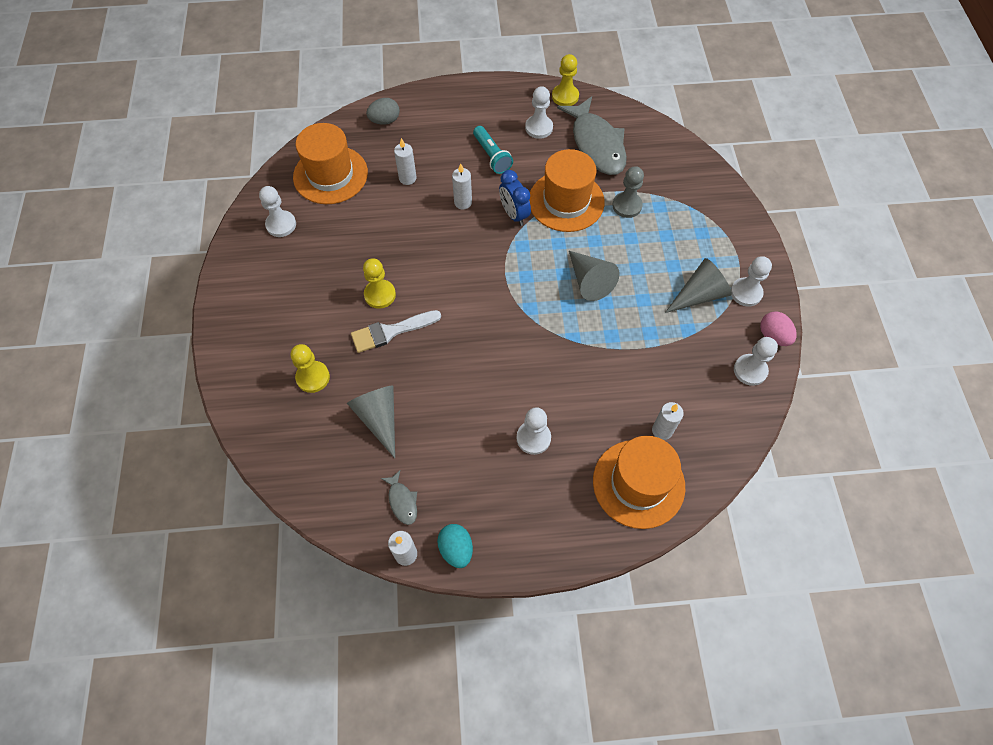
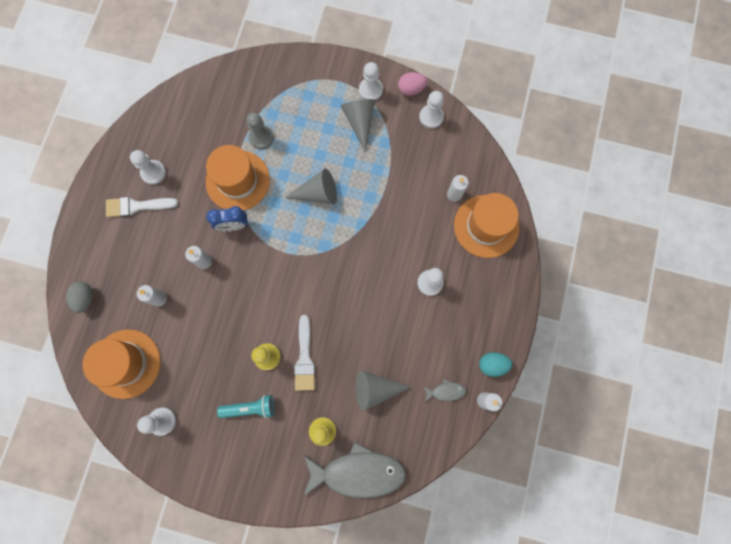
camera: 70 degrees left, 15 degrees up
turquoise flashlight [473,126,513,174] -> turquoise flashlight moved to [217,395,275,418]
yellow pawn [552,54,579,106] -> none
grey fish [557,96,627,175] -> grey fish moved to [304,442,406,498]
none -> white brush [106,197,178,217]

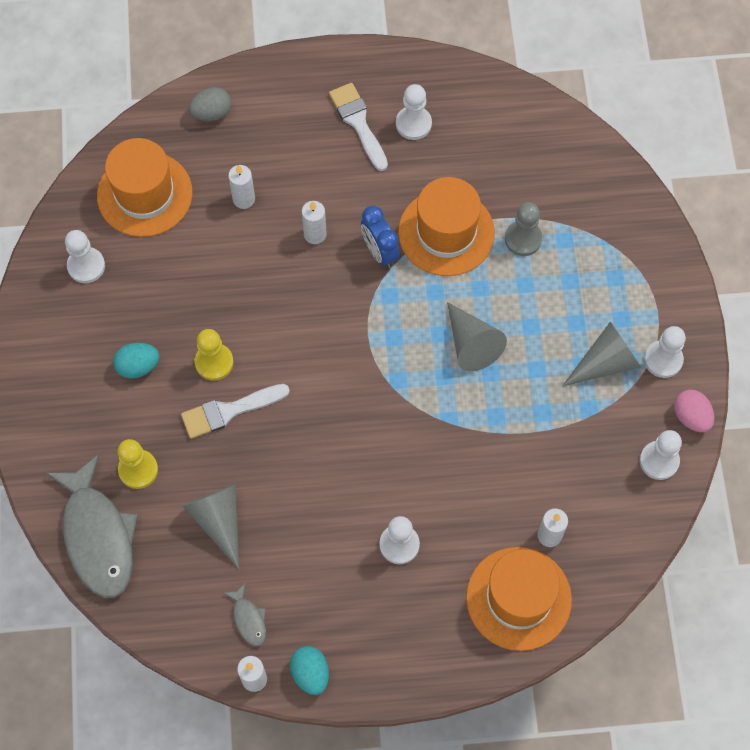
camera: 70 degrees right, 10 degrees down
turquoise flashlight [217,395,275,418] -> turquoise egg [113,343,160,379]

